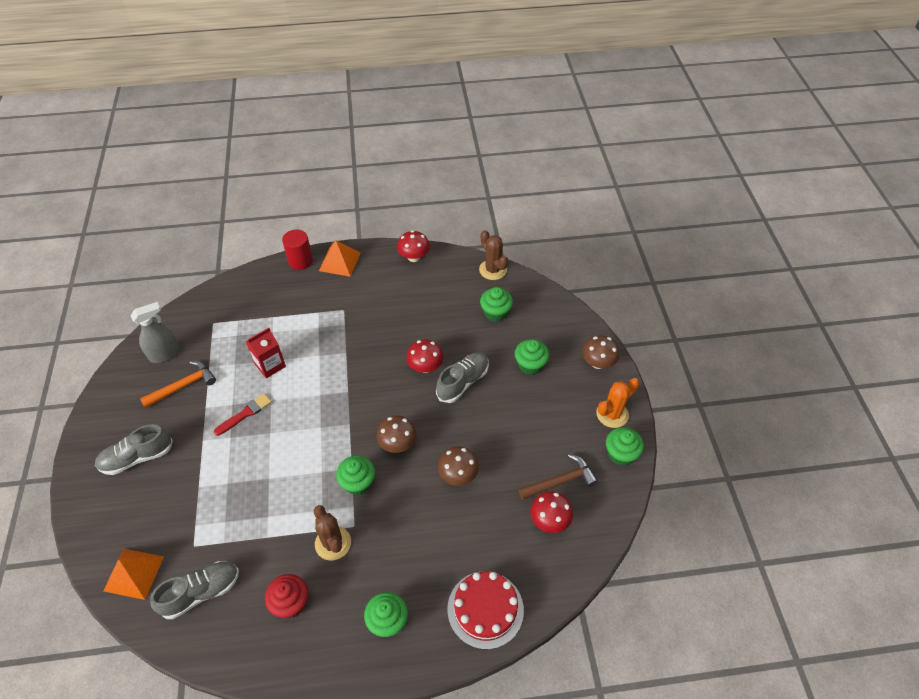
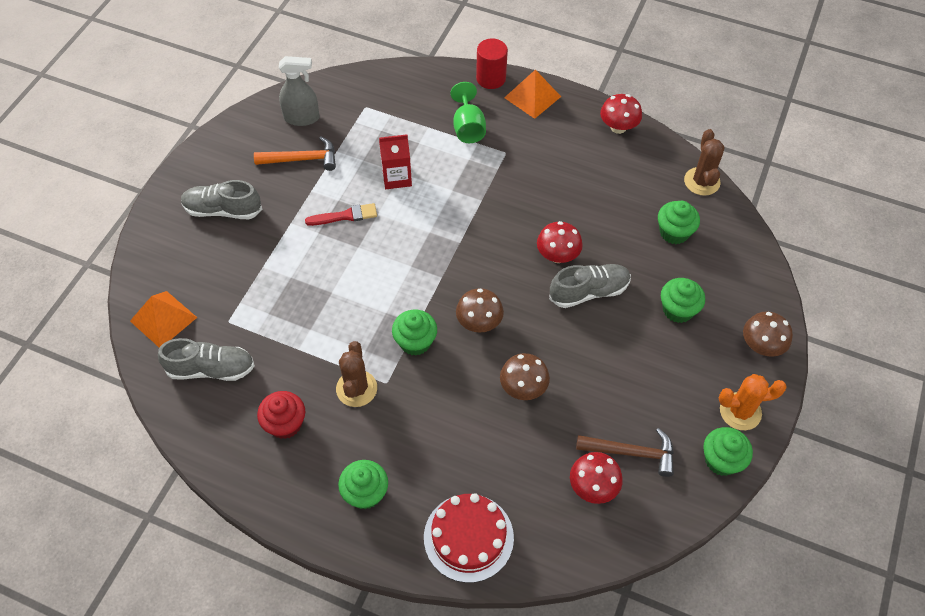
camera: 30 degrees right, 5 degrees up
none -> green goblet [450,82,486,143]

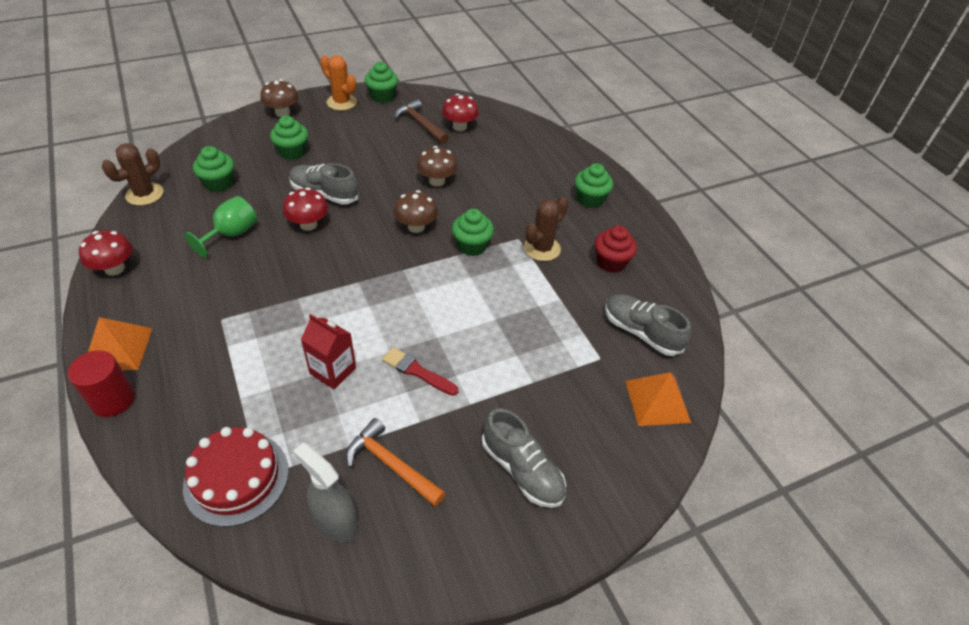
camera: 140 degrees left, 10 degrees down
red cake [424,493,514,583] -> red cake moved to [183,427,289,527]
green goblet [450,82,486,143] -> green goblet moved to [184,196,257,258]

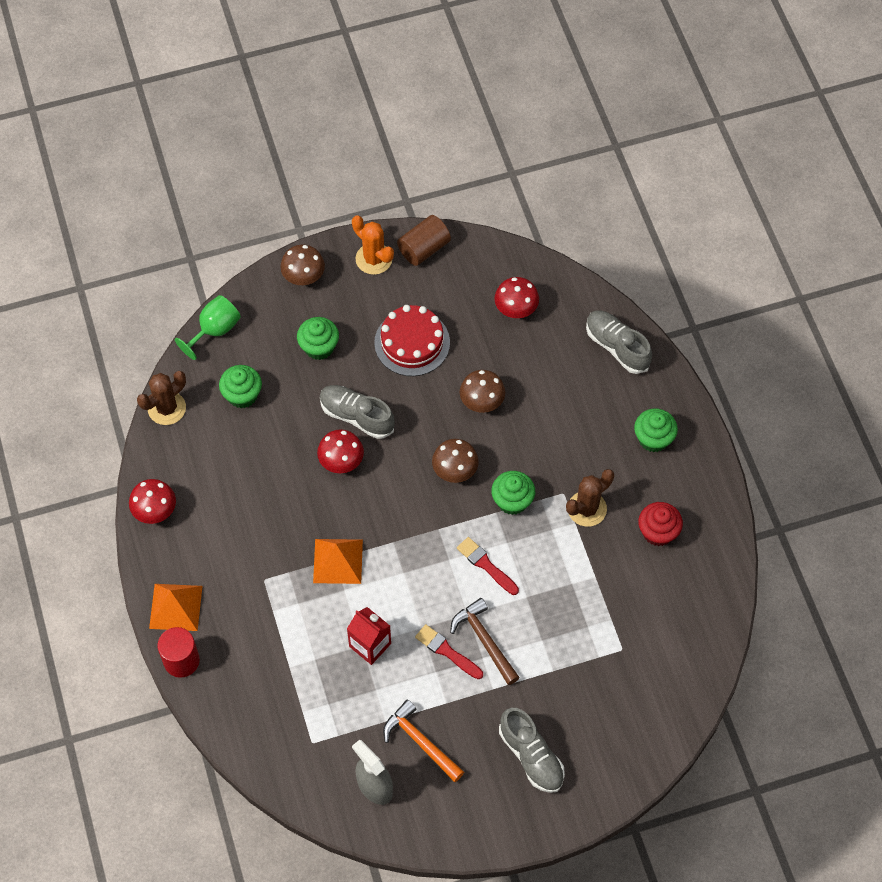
camera: 10 degrees right, 15 degrees up
red cake [183,427,289,527] -> red cake moved to [374,305,450,376]
green goblet [184,196,257,258] -> green goblet moved to [175,295,241,360]
green cupcake [365,62,398,103] -> brown cylinder [397,215,451,266]
brown hammer [394,99,449,144] -> brown hammer moved to [450,598,520,685]
grey shoe [605,294,691,356] -> grey shoe moved to [586,310,652,374]
orange pyramid [625,372,691,426] -> orange pyramid moved to [313,539,363,584]
none -> red brush [457,537,519,595]

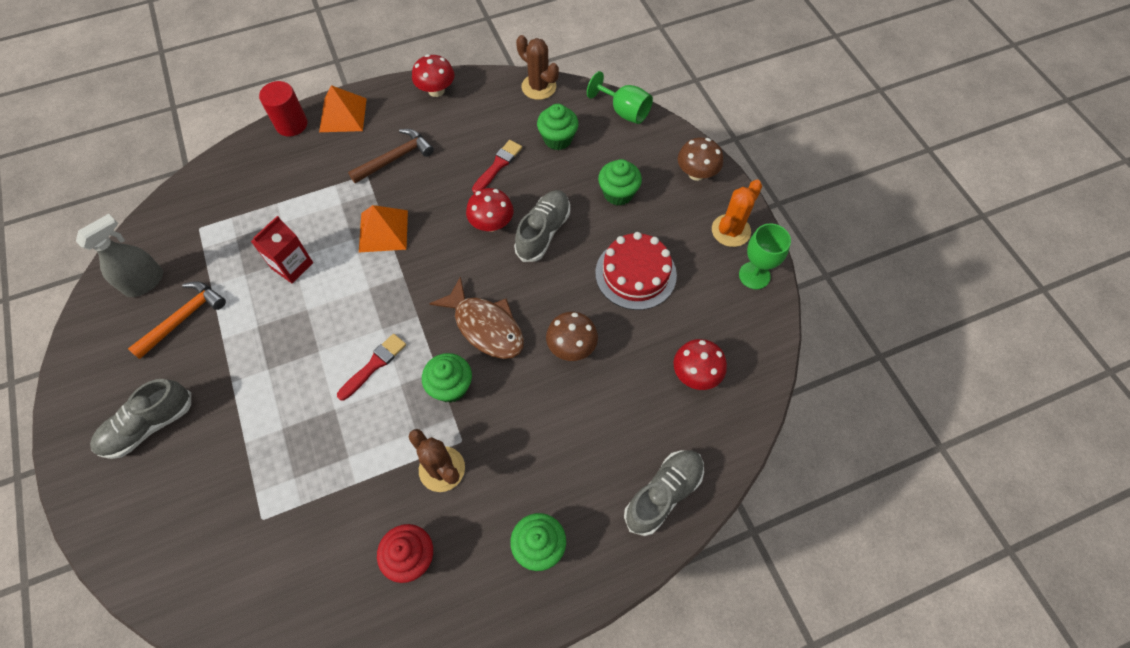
camera: 85 degrees right, 0 degrees up
brown cylinder [397,215,451,266] -> green goblet [739,223,791,289]
red brush [415,624,483,679] -> red brush moved to [472,140,522,193]
brown mushroom [432,439,479,483] -> brown fish [429,276,524,359]
brown hammer [450,598,520,685] -> brown hammer moved to [348,129,434,184]

